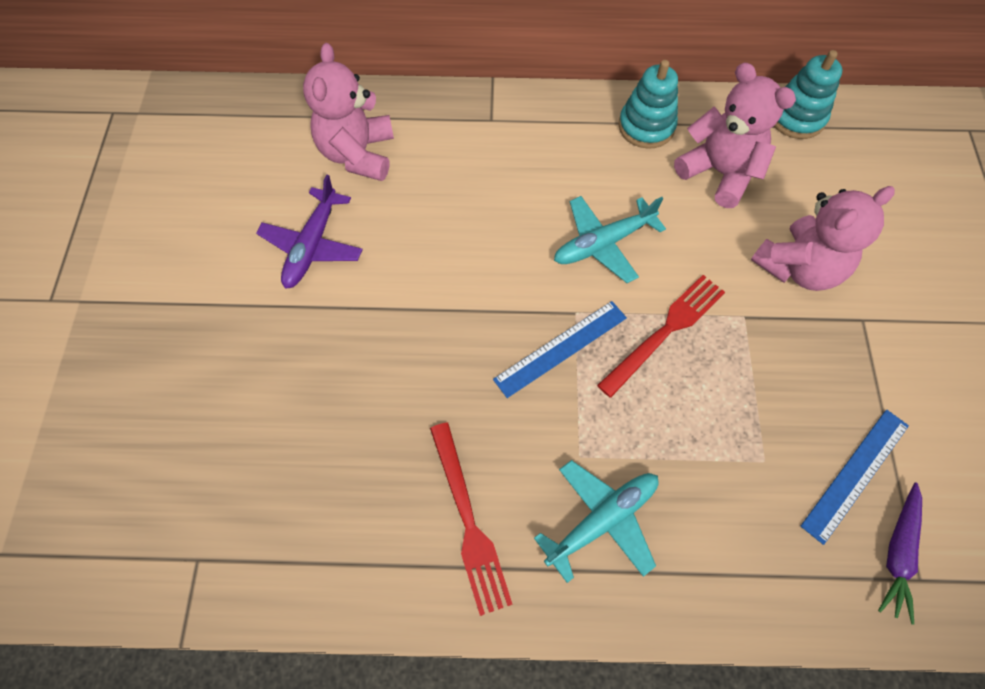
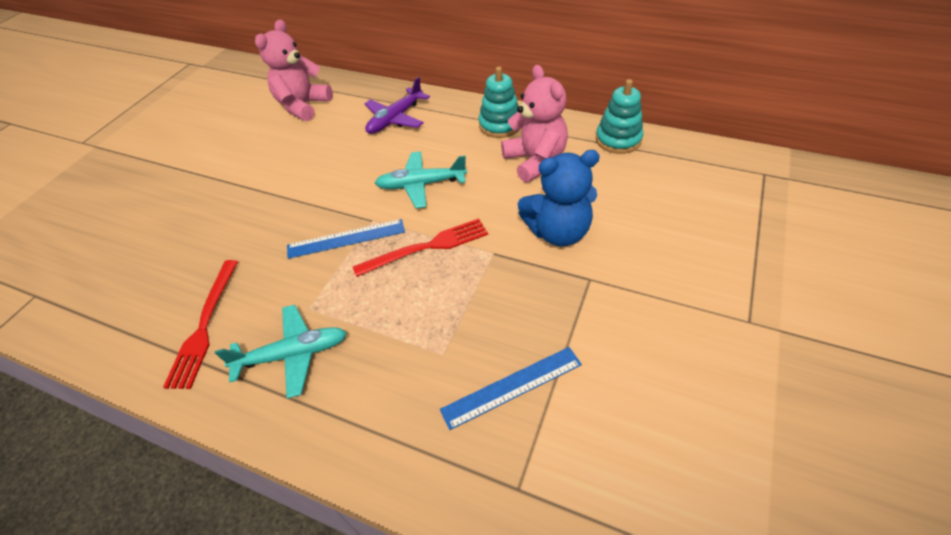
camera: 25 degrees right, 15 degrees down
purple plane [256,175,363,289] -> purple plane moved to [365,77,430,134]
pink teddy bear [751,186,895,291] -> blue teddy bear [518,150,600,246]
purple carrot [878,482,922,624] -> none

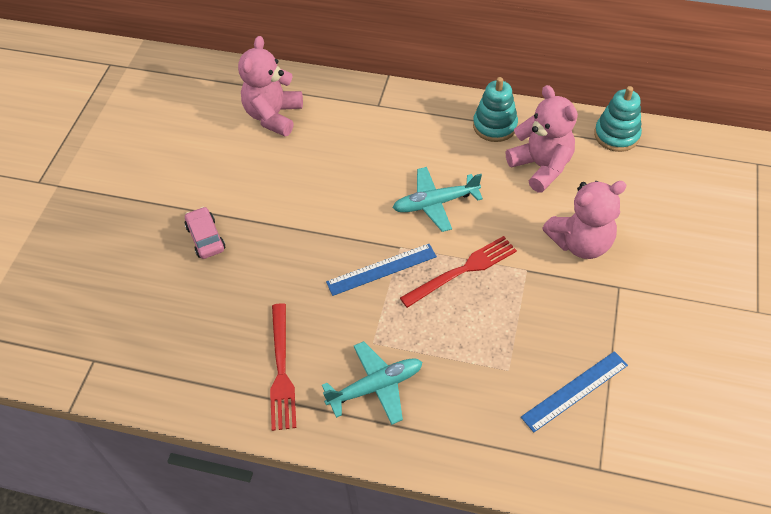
camera: 10 degrees left, 5 degrees up
purple plane [365,77,430,134] -> none
blue teddy bear [518,150,600,246] -> pink teddy bear [542,181,627,259]
none -> pink car [185,207,225,259]

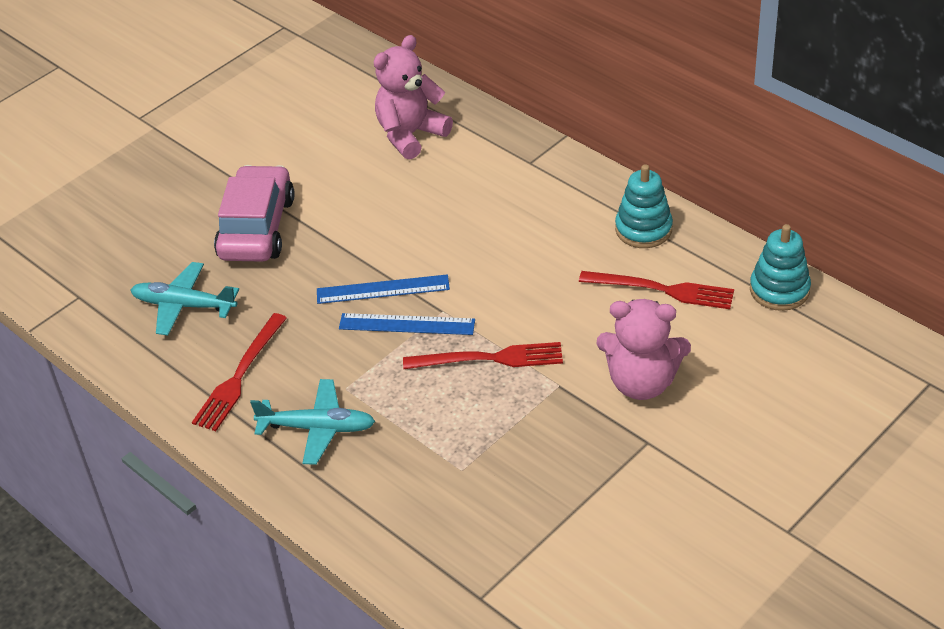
camera: 30 degrees right, 10 degrees down
pink car [185,207,225,259] -> pink car [214,165,295,262], size x1.87
turquoise plane [393,167,483,232] -> turquoise plane moved to [131,262,239,336]
pink teddy bear [506,85,578,193] -> red fork [579,271,734,309]
blue ruler [521,351,628,433] -> blue ruler moved to [317,274,450,304]

